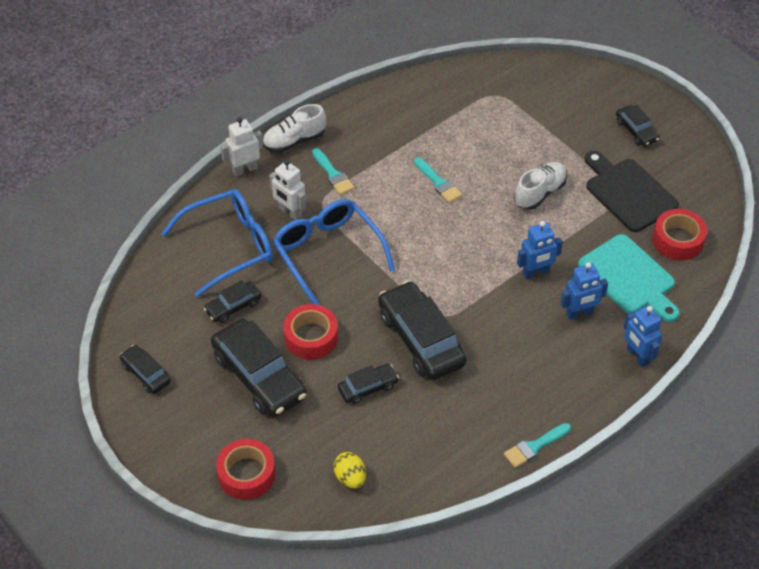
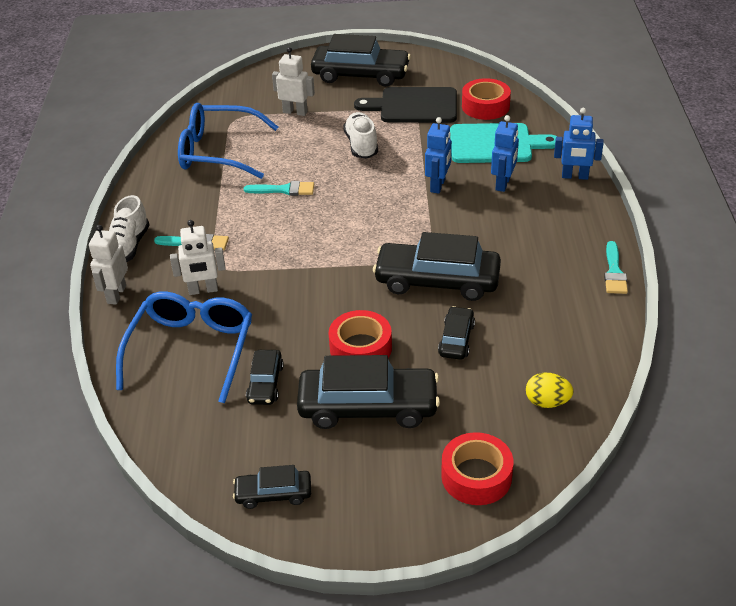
camera: 50 degrees left, 10 degrees down
blue glasses [272,199,395,305] -> blue glasses moved to [178,103,278,179]
black car [616,105,660,147] -> black car [311,34,411,87], size x1.94
none -> white robot [272,47,315,116]

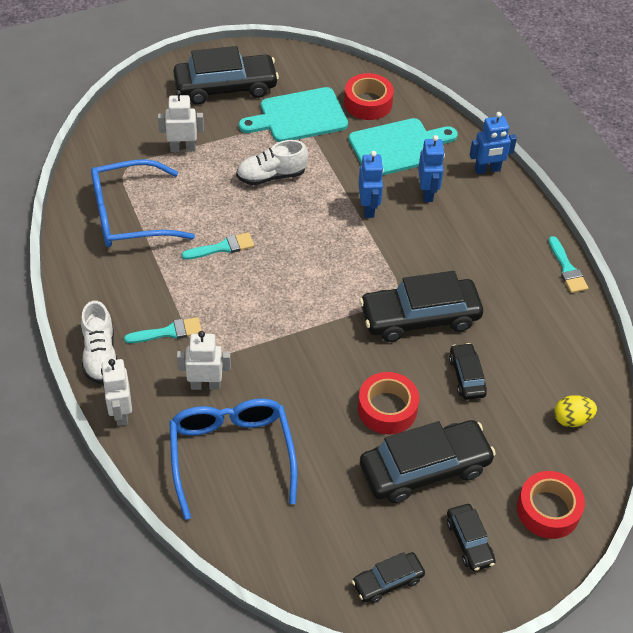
camera: 25 degrees left, 10 degrees up
white robot [170,220,226,295] -> white robot turned 150 degrees counterclockwise [177,331,231,390]
black car [246,350,284,405] -> black car moved to [447,504,496,571]
white shoe [343,112,378,159] -> white shoe turned 75 degrees counterclockwise [236,140,308,185]
black cutting board [354,87,457,123] -> turquoise cutting board [239,87,348,142]

